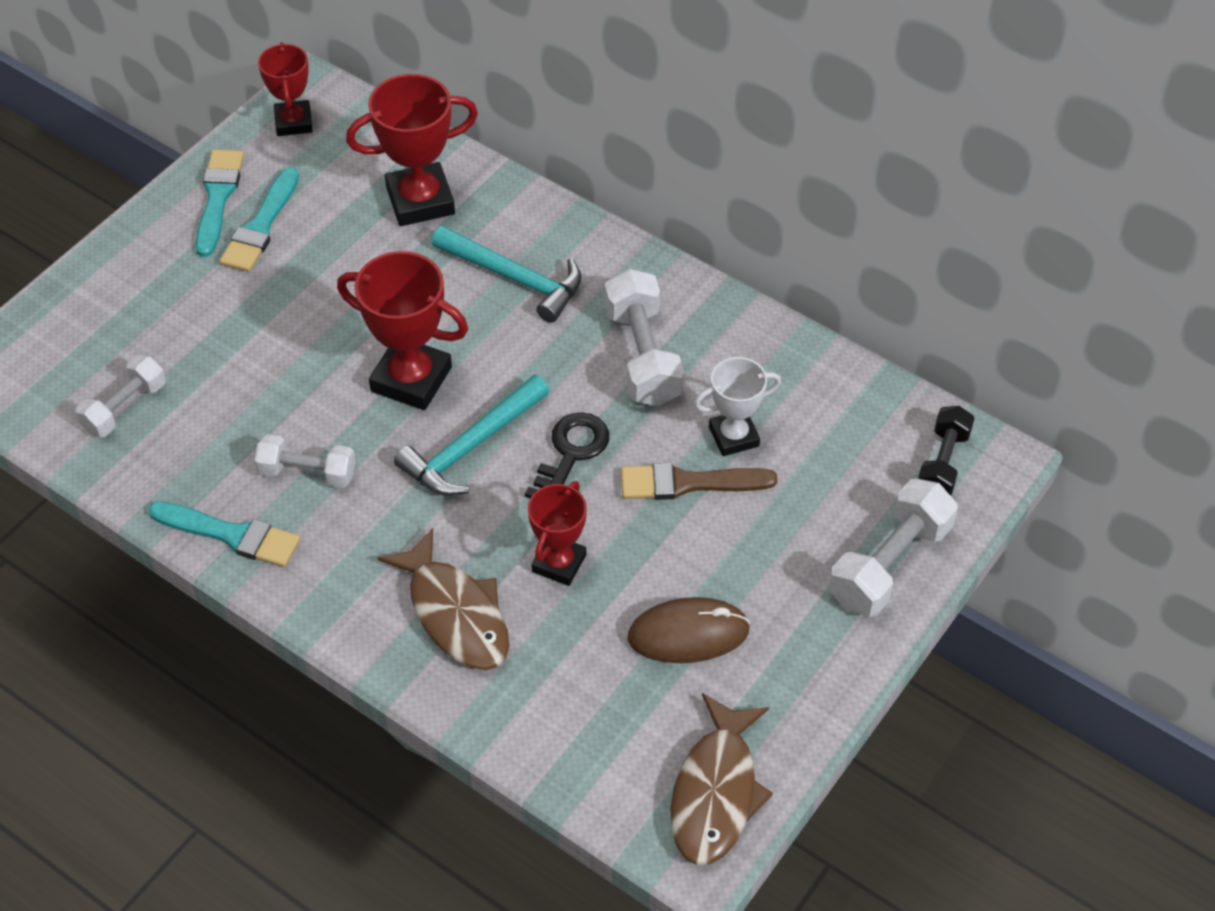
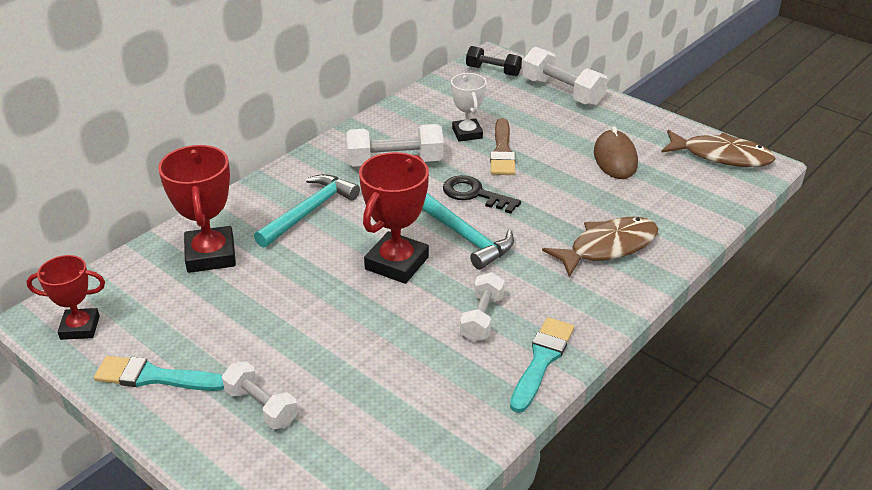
camera: 85 degrees left, 15 degrees down
white dumbbell [75,355,166,437] -> white dumbbell moved to [222,361,298,429]
turquoise brush [219,168,299,272] -> none
red trophy [528,481,587,586] -> none

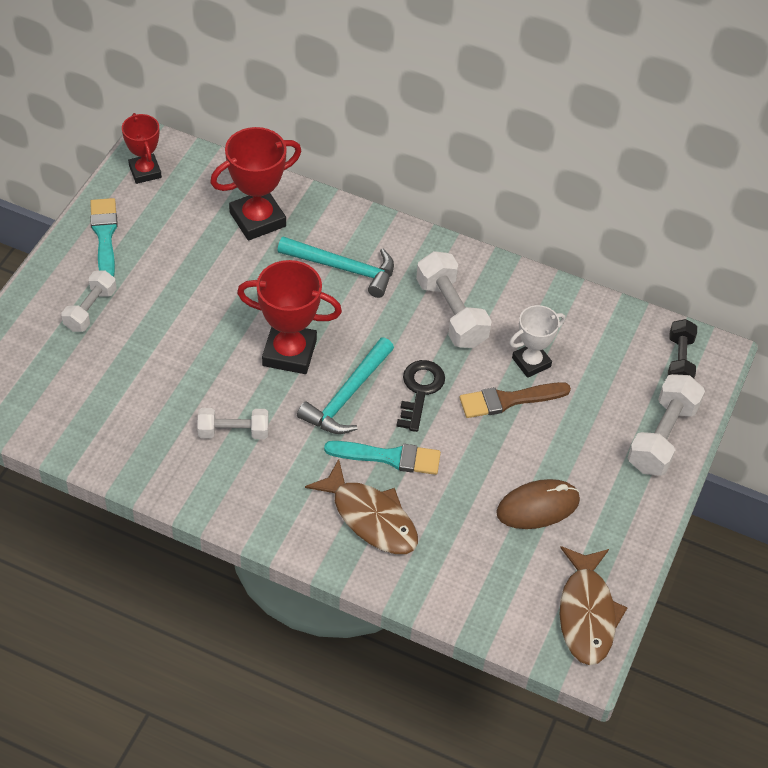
camera: 70 degrees right, 15 degrees up
turquoise brush [510,317,574,413] -> turquoise brush moved to [324,441,441,475]

